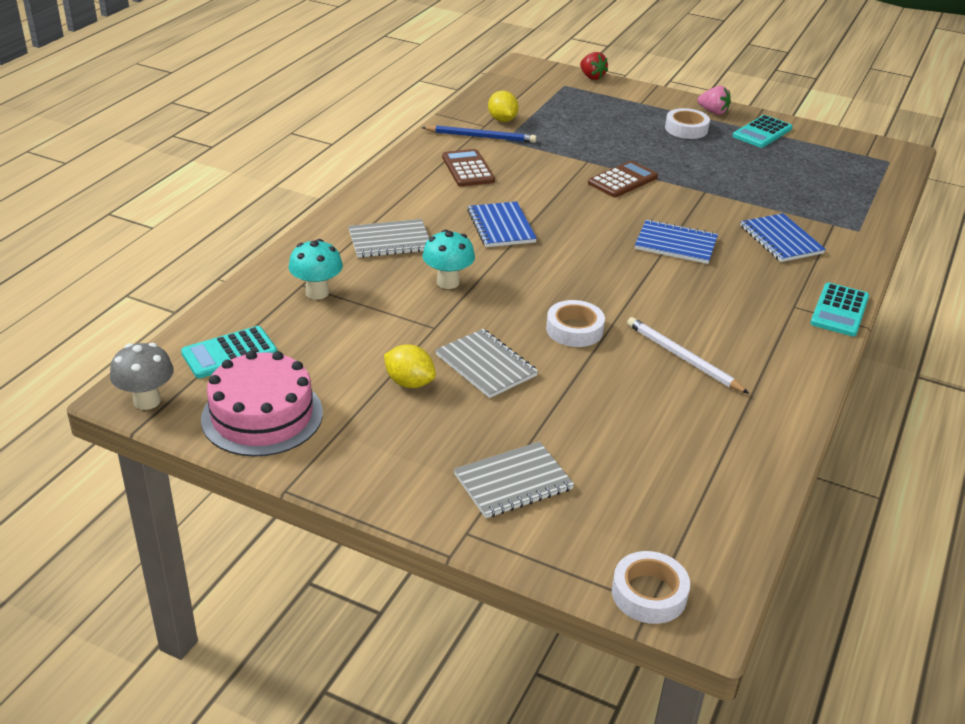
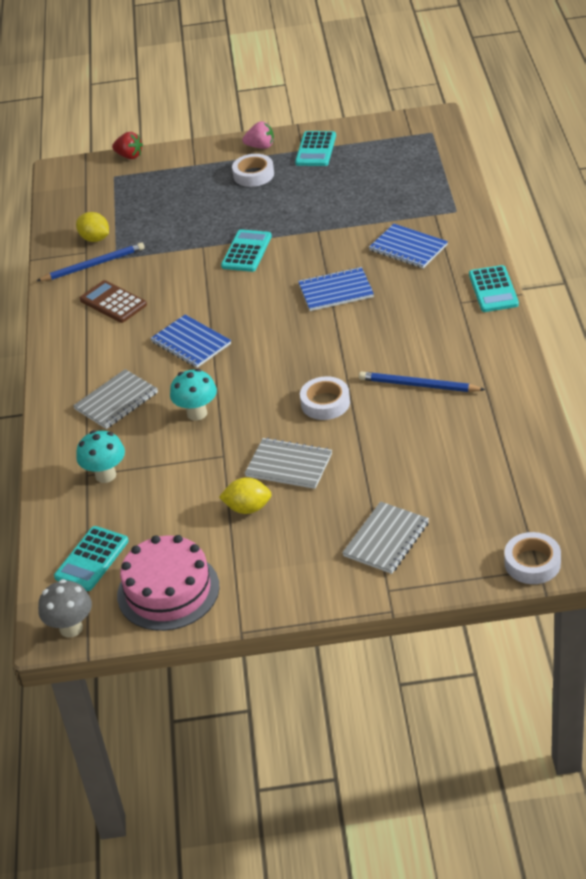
camera: 25 degrees left, 5 degrees up
brown calculator [588,161,658,197] -> turquoise calculator [221,229,272,272]
white pencil [627,317,749,394] -> blue pencil [359,371,485,392]

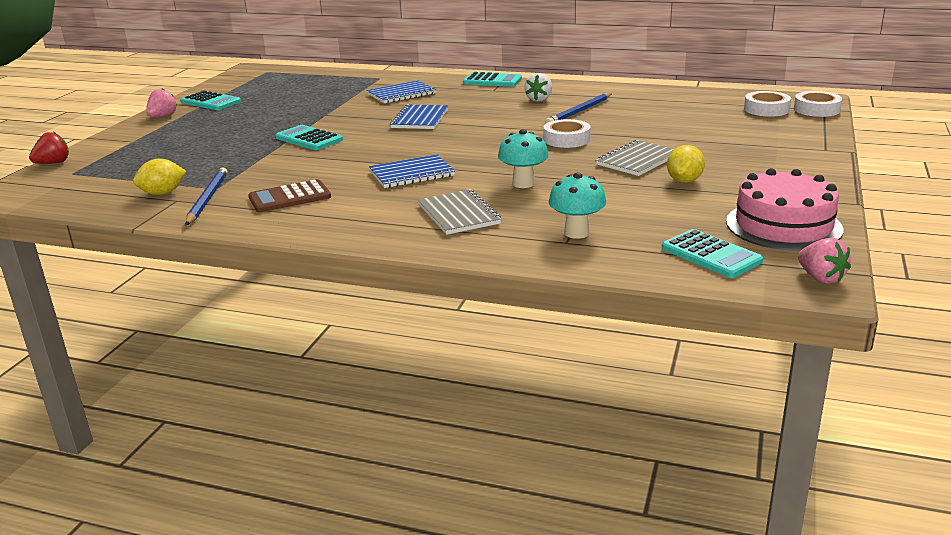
camera: 70 degrees left, 15 degrees down
grey mushroom [38,579,92,638] -> pink strawberry [798,238,851,284]
white tape [232,154,274,187] -> white tape moved to [744,91,791,117]
grey notebook [342,501,429,574] -> none
none -> white strawberry [524,73,552,102]

